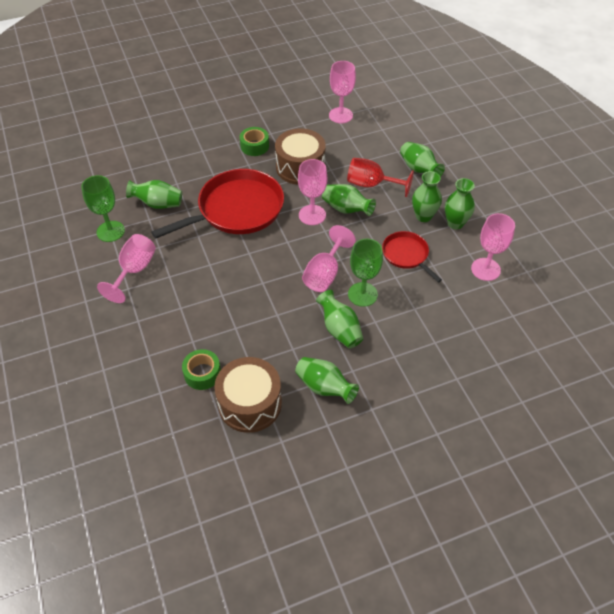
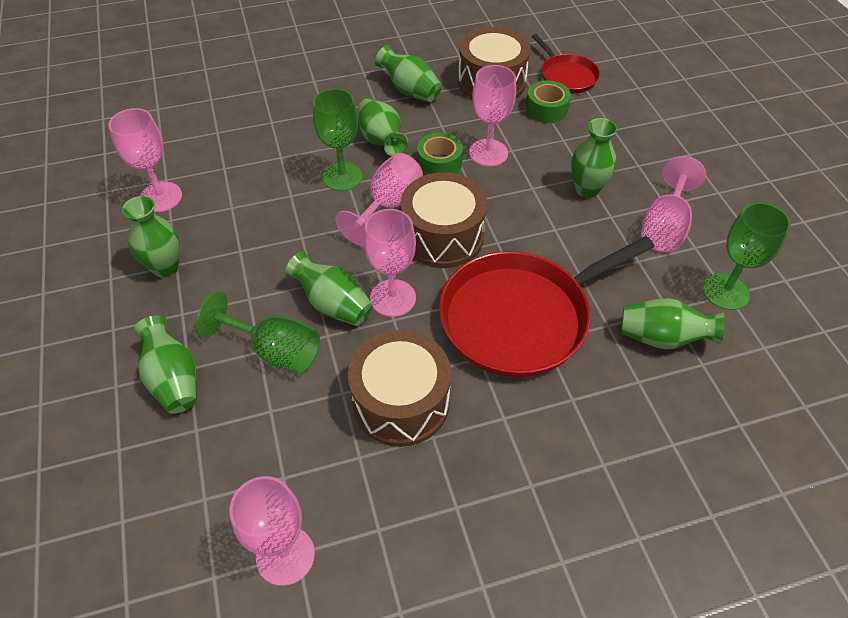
camera: 175 degrees left, 0 degrees up
green tape [240,127,269,156] -> green tape moved to [417,133,463,175]
red goblet [347,158,414,197] -> green goblet [196,291,320,374]
red pan [382,231,442,283] -> red pan moved to [532,34,600,94]
green vase [412,171,442,222] -> green vase moved to [571,118,617,198]
none -> brown drum [401,172,487,268]
none -> pink goblet [469,65,516,166]

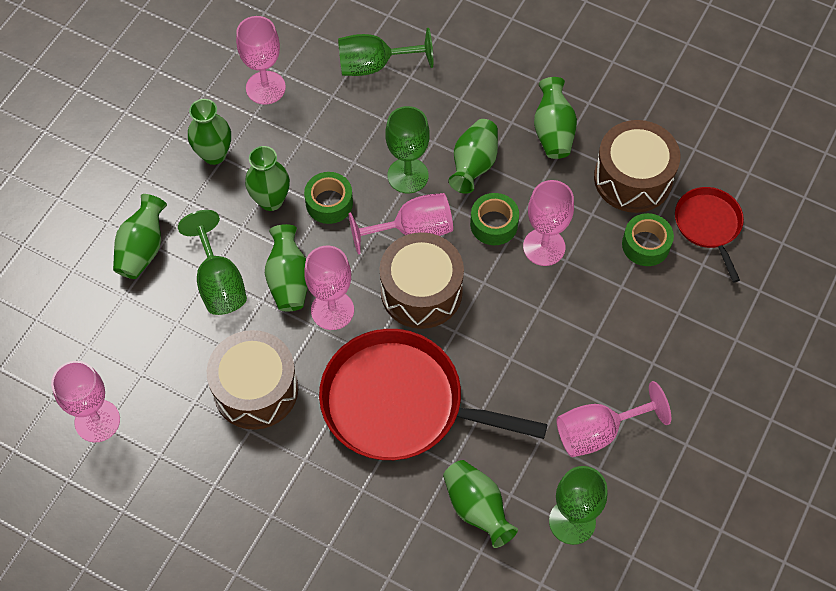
camera: 45 degrees right, 10 degrees up
red pan [532,34,600,94] -> red pan turned 150 degrees clockwise [675,187,744,282]
green vase [571,118,617,198] -> green vase moved to [245,146,290,211]
none -> green tape [304,172,353,224]
none -> green goblet [338,28,433,76]

